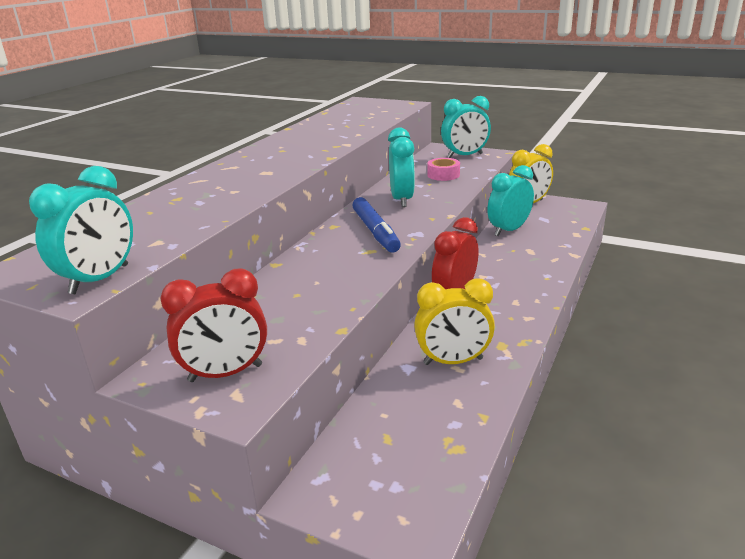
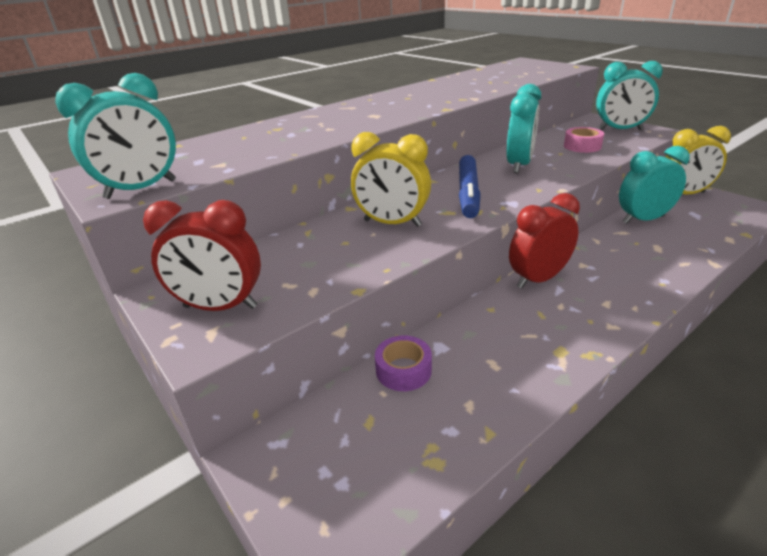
camera: 25 degrees right, 5 degrees up
yellow clock [414,278,495,365] -> yellow clock moved to [351,132,431,227]
none -> purple tape [375,335,432,391]

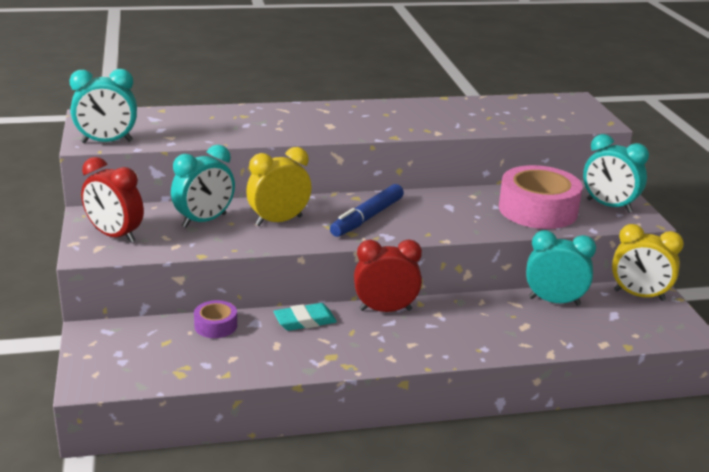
camera: 25 degrees right, 5 degrees down
yellow clock [351,132,431,227] -> yellow clock turned 105 degrees clockwise [246,147,312,226]
turquoise clock [506,84,541,173] -> turquoise clock moved to [171,145,235,228]
pink tape [564,127,604,153] -> pink tape [499,165,583,229], size x2.07
none -> turquoise eraser [273,303,337,331]

